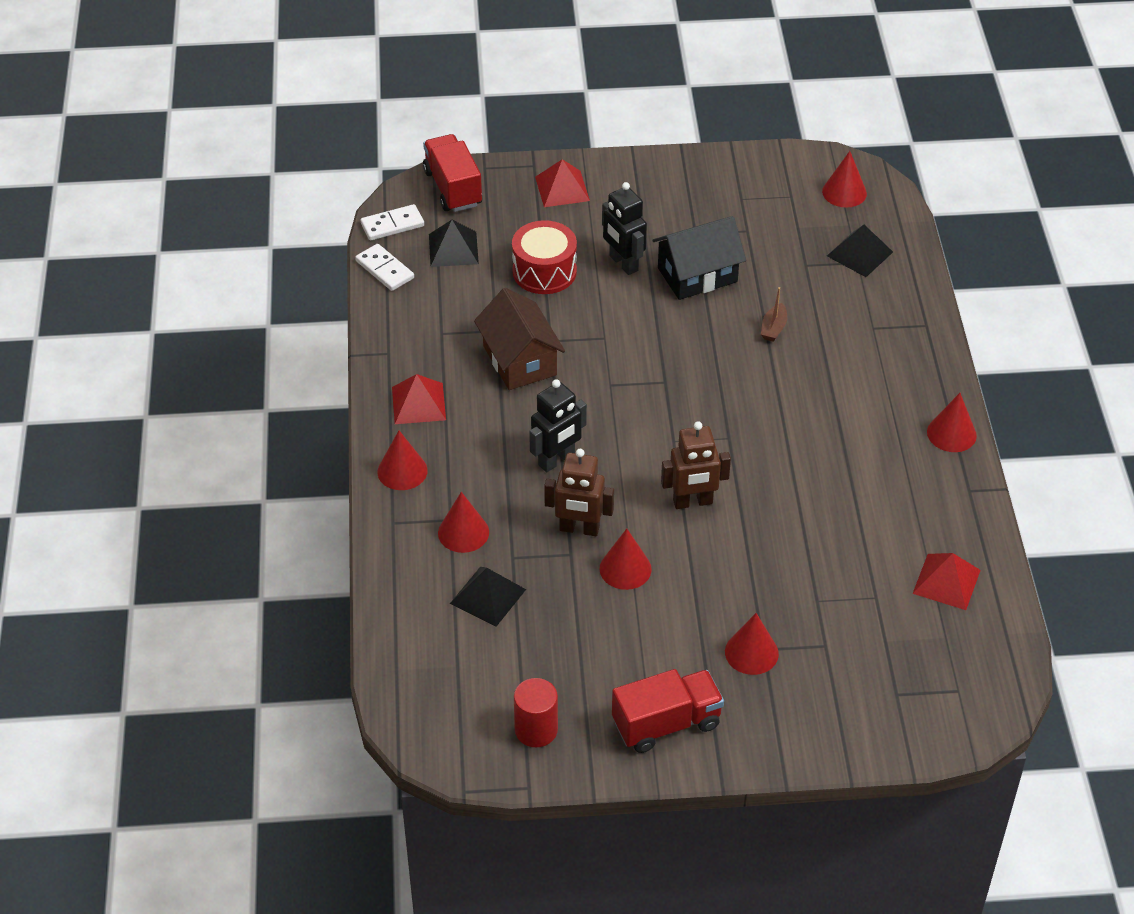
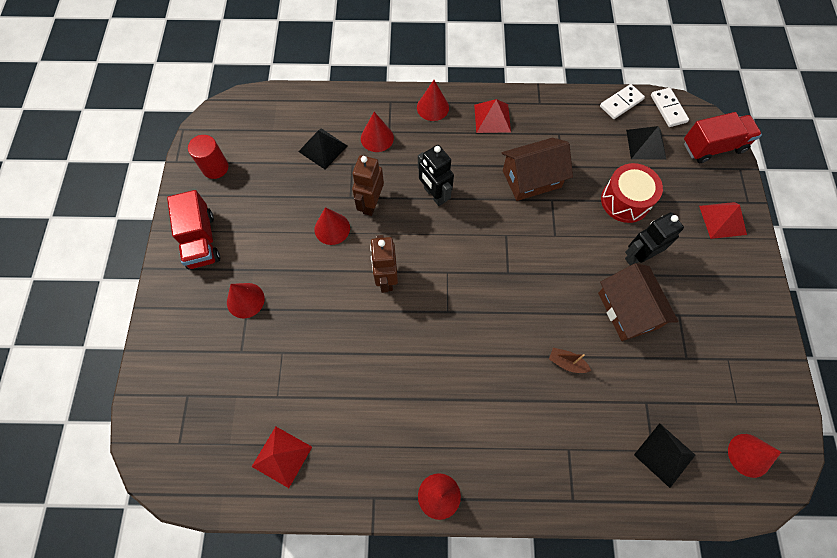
camera: 95 degrees right, 20 degrees up
black house [652,216,746,300] -> brown house [598,263,678,341]

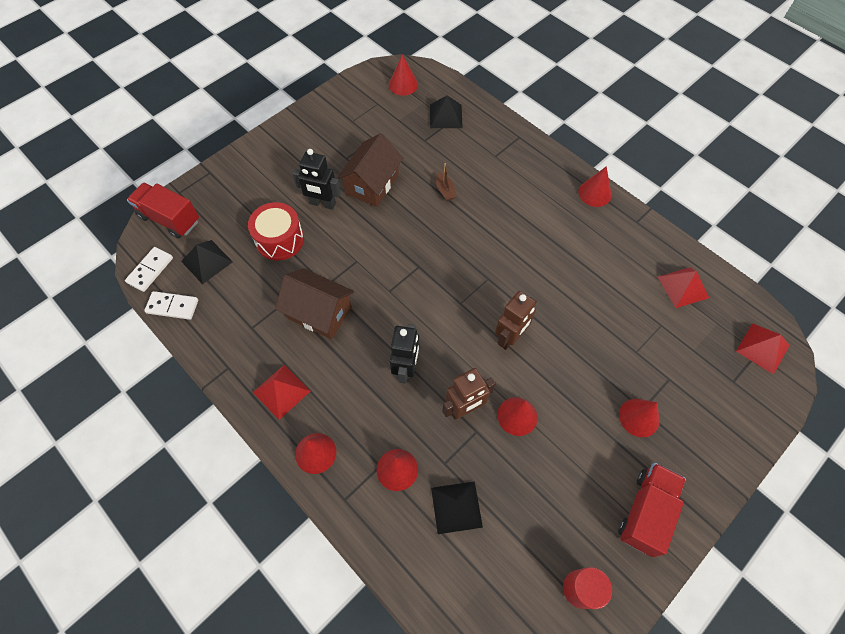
camera: 135 degrees left, 5 degrees down
red pyramid [699,202,747,239] -> red pyramid moved to [736,323,790,375]

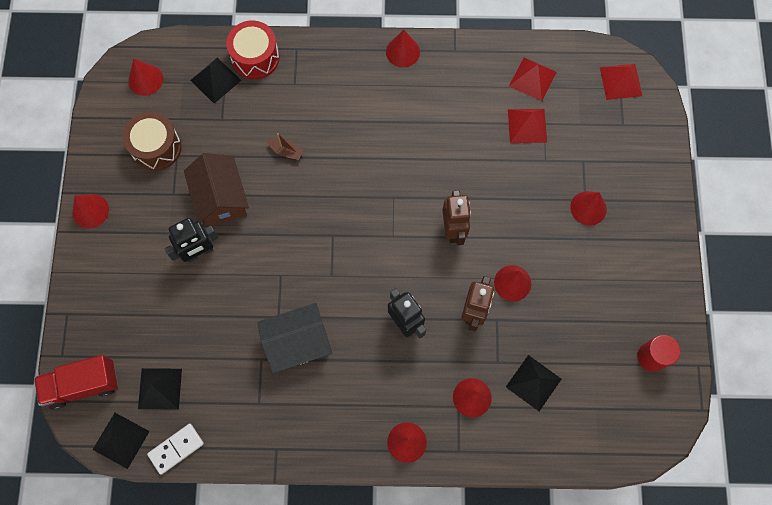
camera: 45 degrees left, 10 degrees up
white domino [125,247,173,292] -> black pyramid [93,413,150,469]
red drum [248,202,304,261] -> red drum moved to [226,20,279,79]
red pyramid [253,365,311,420] -> red pyramid moved to [508,109,547,143]
brown house [275,268,354,339] -> black house [258,303,332,373]
red truck [618,463,686,557] -> none
none -> red cone [72,194,109,228]
none -> brown drum [123,112,181,171]

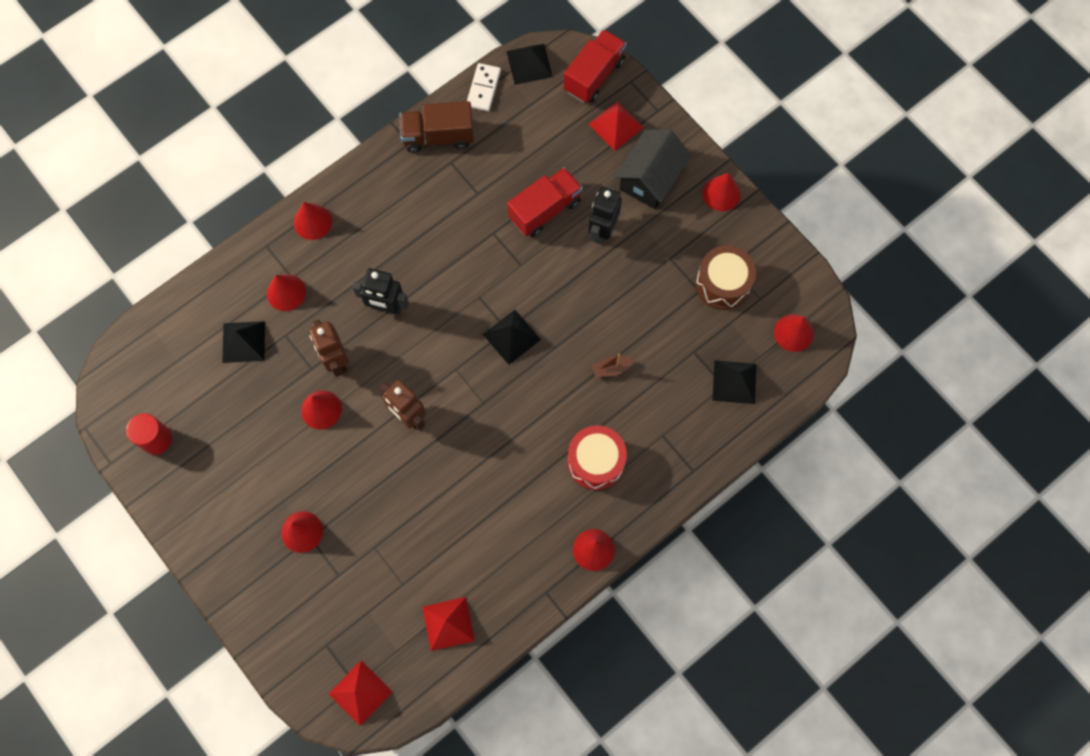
camera: 140 degrees right, 0 degrees up
black pyramid [138,368,182,410] -> black pyramid moved to [483,310,541,365]
brown house [184,153,249,226] -> none
red drum [226,20,279,79] -> red drum moved to [567,425,627,490]
black house [258,303,332,373] -> black house moved to [614,129,692,209]
red pyramid [508,109,547,143] -> red pyramid moved to [588,101,644,151]
none -> brown truck [399,101,474,153]
none -> red truck [507,167,583,237]

